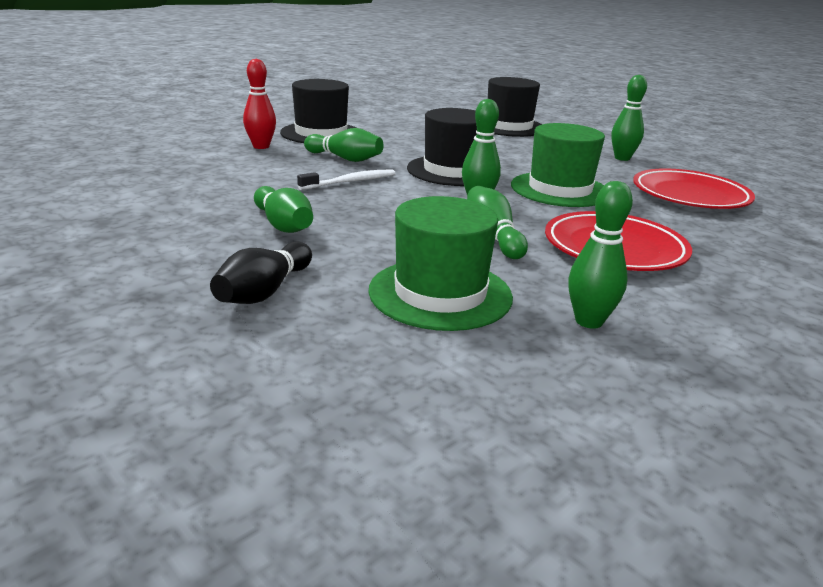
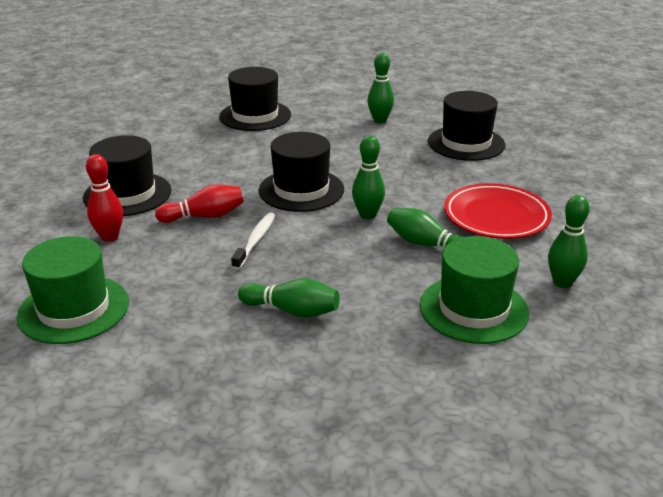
camera: 40 degrees left, 5 degrees up
black bowling pin [210,241,312,304] -> none
green bowling pin [304,128,383,162] -> red bowling pin [155,184,244,223]
green hat [511,123,605,207] -> green hat moved to [17,236,129,344]
red plate [633,169,755,209] -> black hat [428,91,505,161]

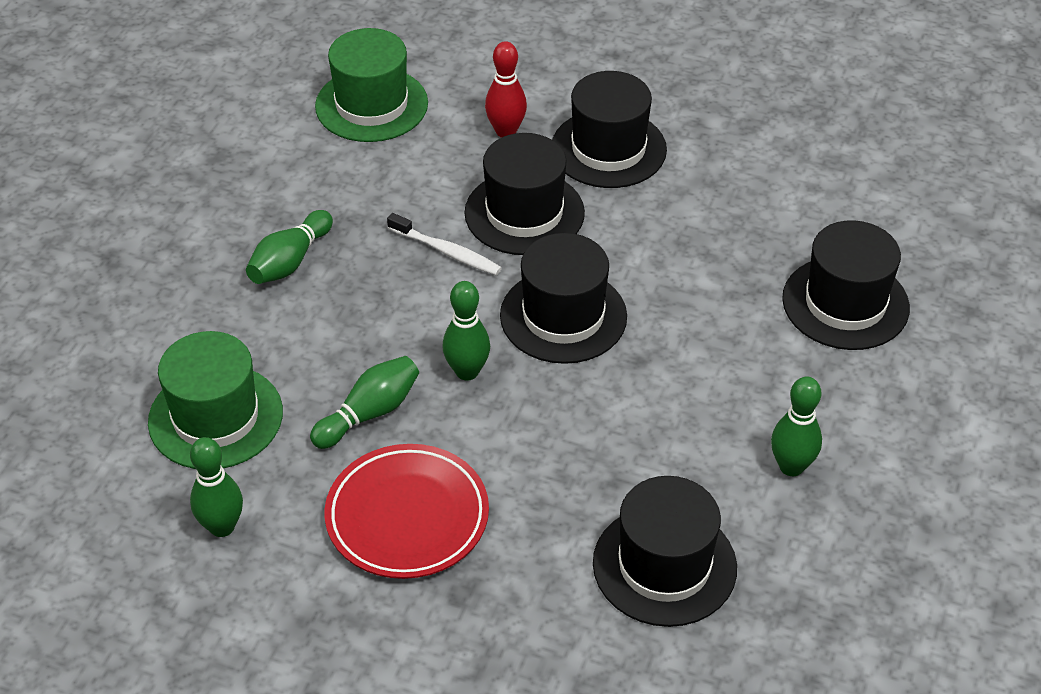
camera: 105 degrees right, 15 degrees up
red bowling pin [155,184,244,223] -> black hat [464,133,585,255]

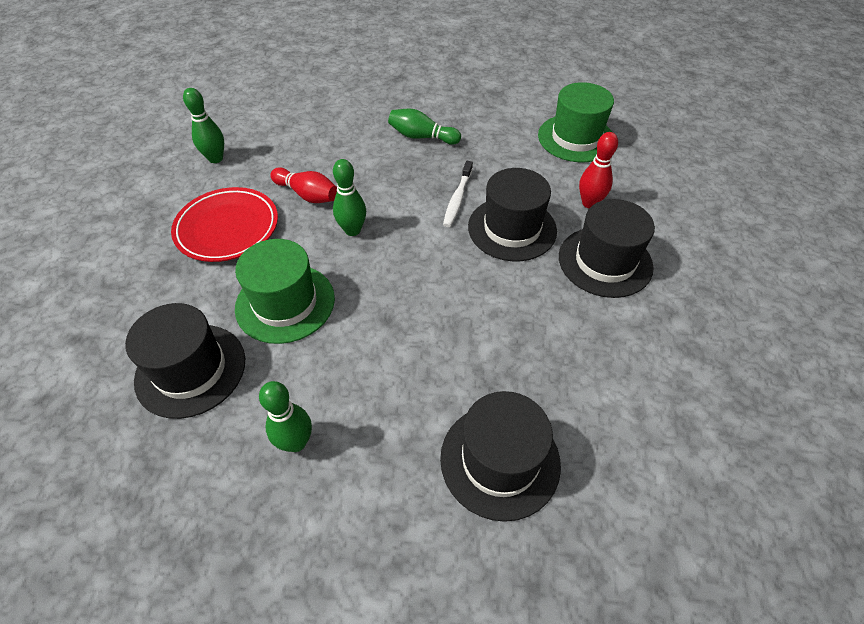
camera: 75 degrees right, 5 degrees up
green hat [148,331,283,469] -> green hat moved to [235,239,335,344]
green bowling pin [310,356,419,449] -> red bowling pin [270,167,337,203]
black hat [500,233,627,364] -> none

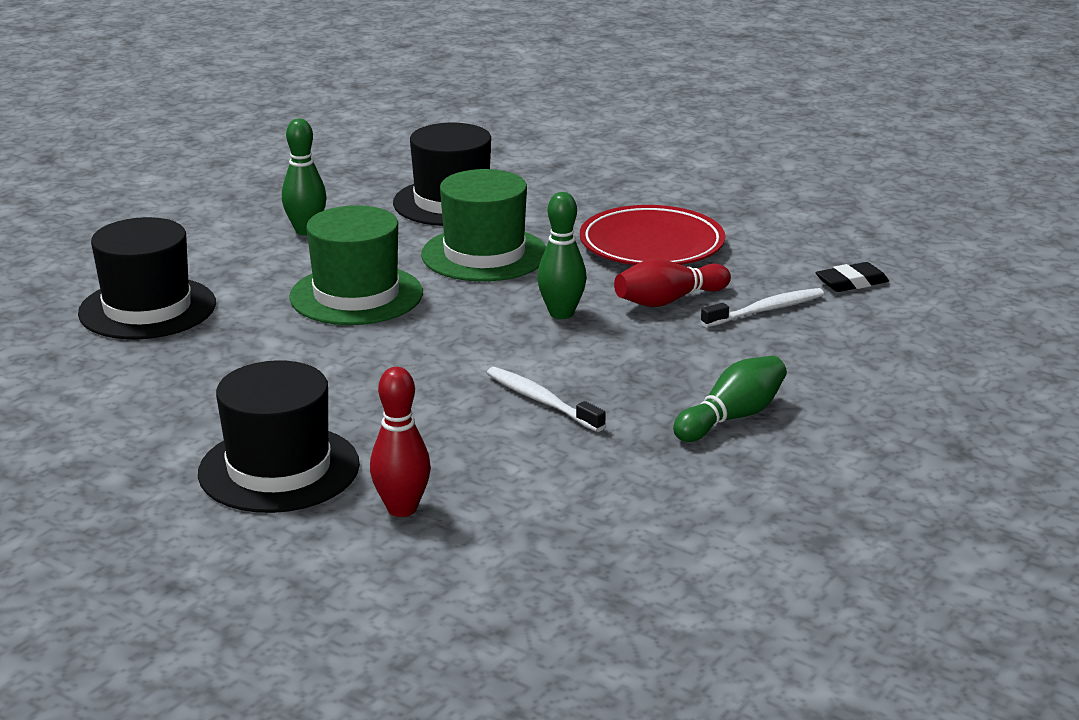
camera: 120 degrees right, 25 degrees down
green bowling pin [183,88,224,163] -> none
black hat [468,168,557,261] -> none
green hat [538,82,614,162] -> green hat moved to [289,205,423,325]
none -> white toothbrush [701,288,824,327]
none -> black eraser [816,262,889,292]

